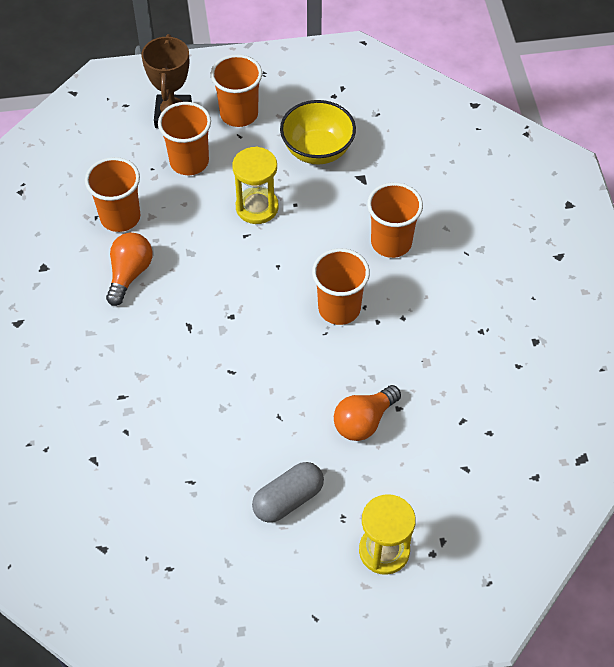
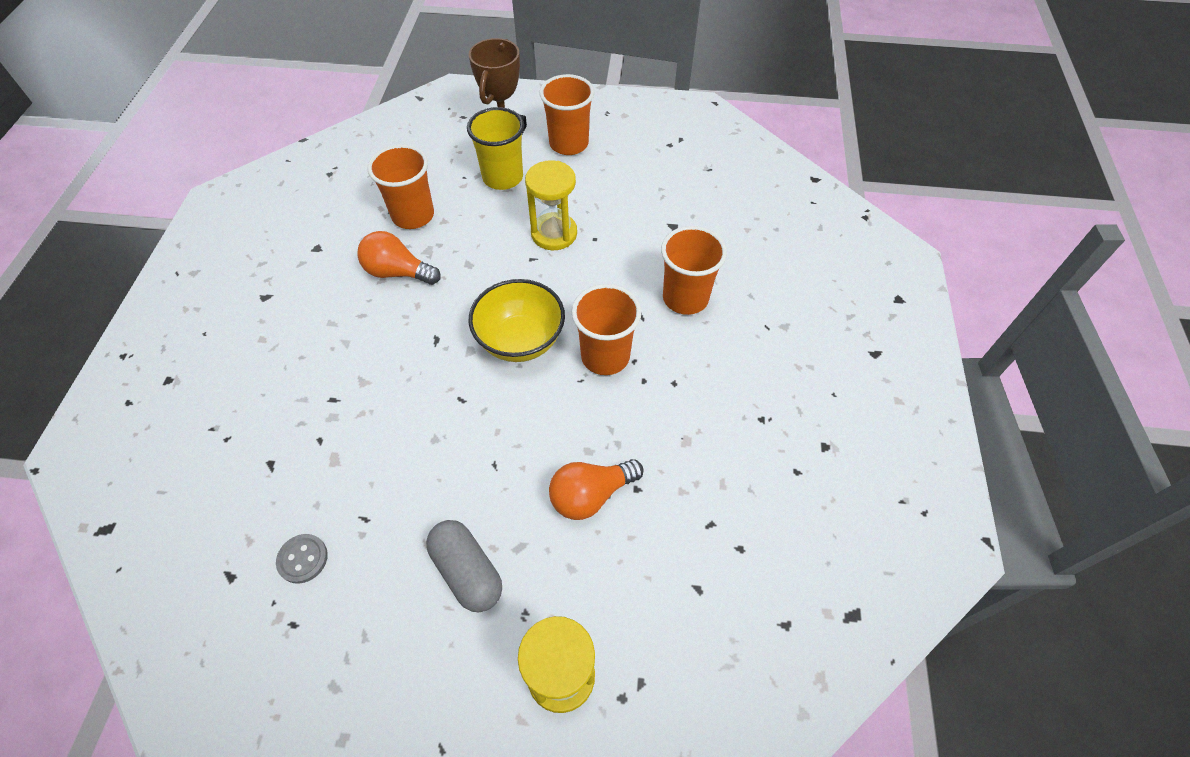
camera: 15 degrees right, 0 degrees up
orange light bulb [106,233,153,306] -> orange light bulb turned 105 degrees counterclockwise [357,231,441,285]
orange cup [158,102,211,175] -> yellow cup [467,107,524,190]
grey capsule [252,462,324,523] -> grey capsule turned 75 degrees clockwise [426,520,502,612]
yellow bowl [280,100,356,164] -> yellow bowl moved to [469,279,565,362]
none -> grey button [276,534,328,584]

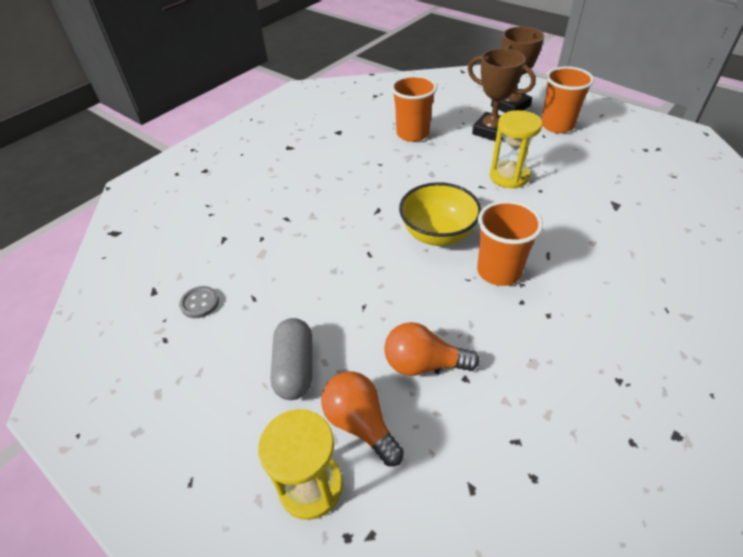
camera: 35 degrees right, 10 degrees down
orange light bulb [357,231,441,285] -> orange light bulb moved to [321,372,404,466]
yellow cup [467,107,524,190] -> brown trophy [468,49,536,141]
orange cup [661,226,727,315] -> none

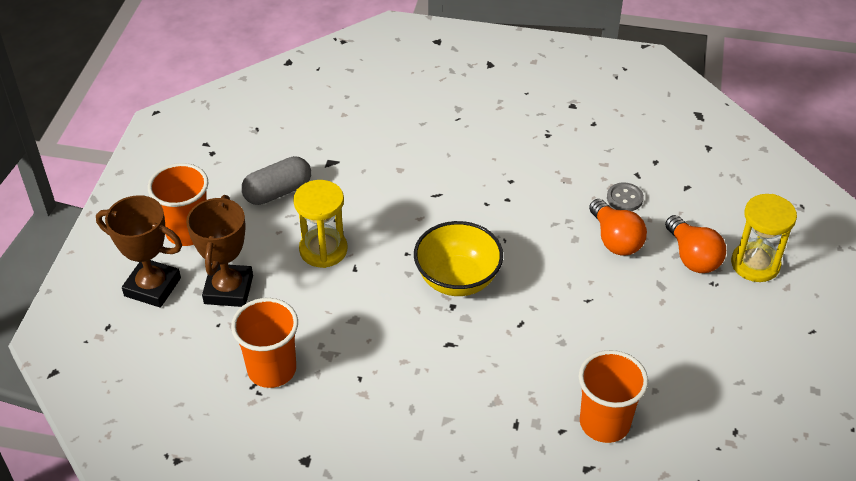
camera: 120 degrees left, 0 degrees up
grey button [179,286,219,318] -> grey button moved to [607,182,644,211]
grey capsule [271,318,312,400] -> grey capsule moved to [241,156,311,205]
orange light bulb [321,372,404,466] -> orange light bulb turned 45 degrees counterclockwise [665,215,726,273]
orange cup [477,200,543,286] -> orange cup moved to [579,350,648,443]

